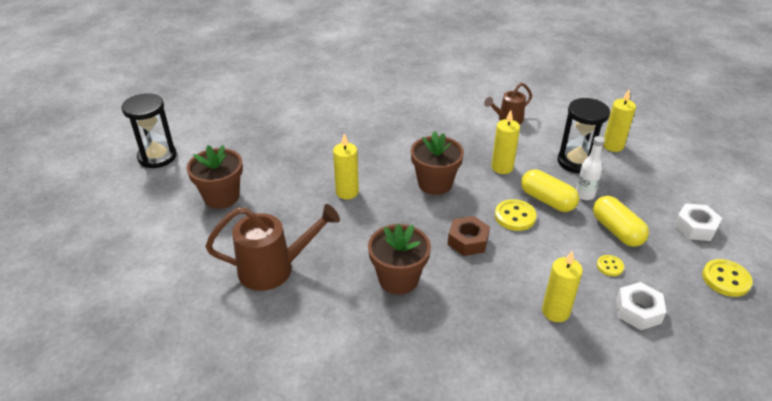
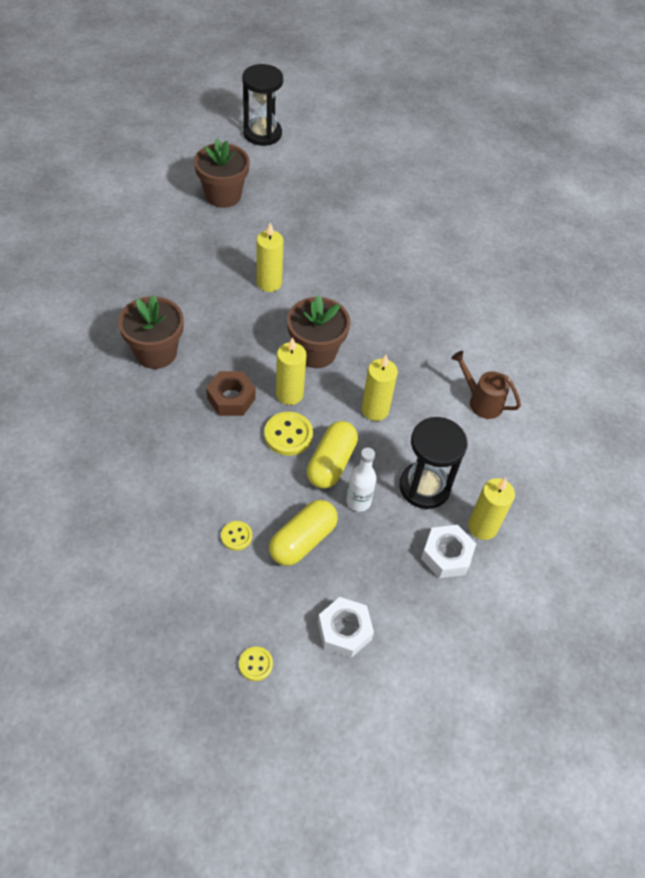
camera: 65 degrees right, 15 degrees up
brown watering can [205,204,340,291] -> none
yellow candle [542,251,583,322] -> yellow candle moved to [276,337,307,405]
white nut [616,282,666,330] -> white nut moved to [421,525,476,578]
yellow button [702,259,753,297] -> yellow button [239,647,273,681], size x0.59

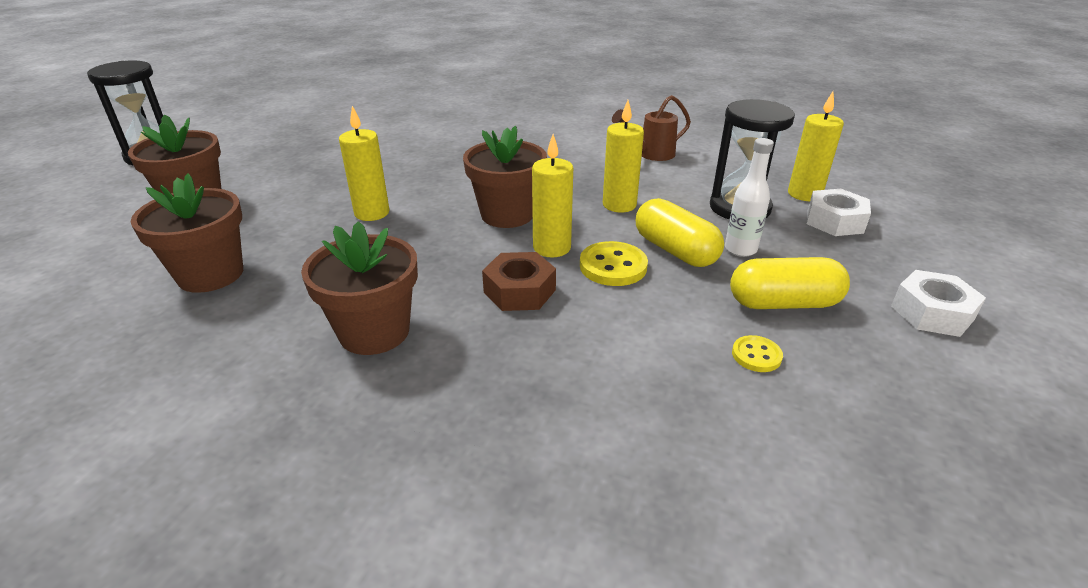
camera: 55 degrees left, 20 degrees down
yellow button [239,647,273,681] -> none
yellow capsule [269,500,338,566] -> yellow capsule turned 75 degrees counterclockwise [730,257,850,309]
none -> brown flower pot [131,173,243,293]

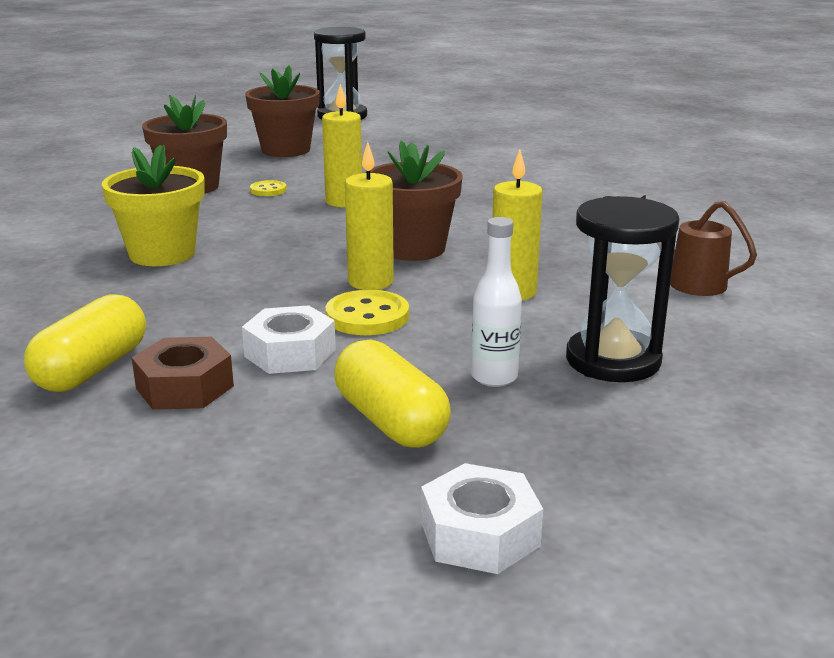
camera: 60 degrees right, 10 degrees down
brown flower pot [301,221,418,355] -> yellow flower pot [102,145,205,266]
brown nut [482,252,556,311] -> brown nut moved to [131,337,234,410]
yellow capsule [636,198,724,267] -> yellow capsule moved to [24,294,146,392]
yellow button [732,335,783,372] -> yellow button moved to [250,180,287,196]
yellow candle [788,92,844,201] -> none
white nut [807,189,871,236] -> white nut moved to [242,305,336,374]

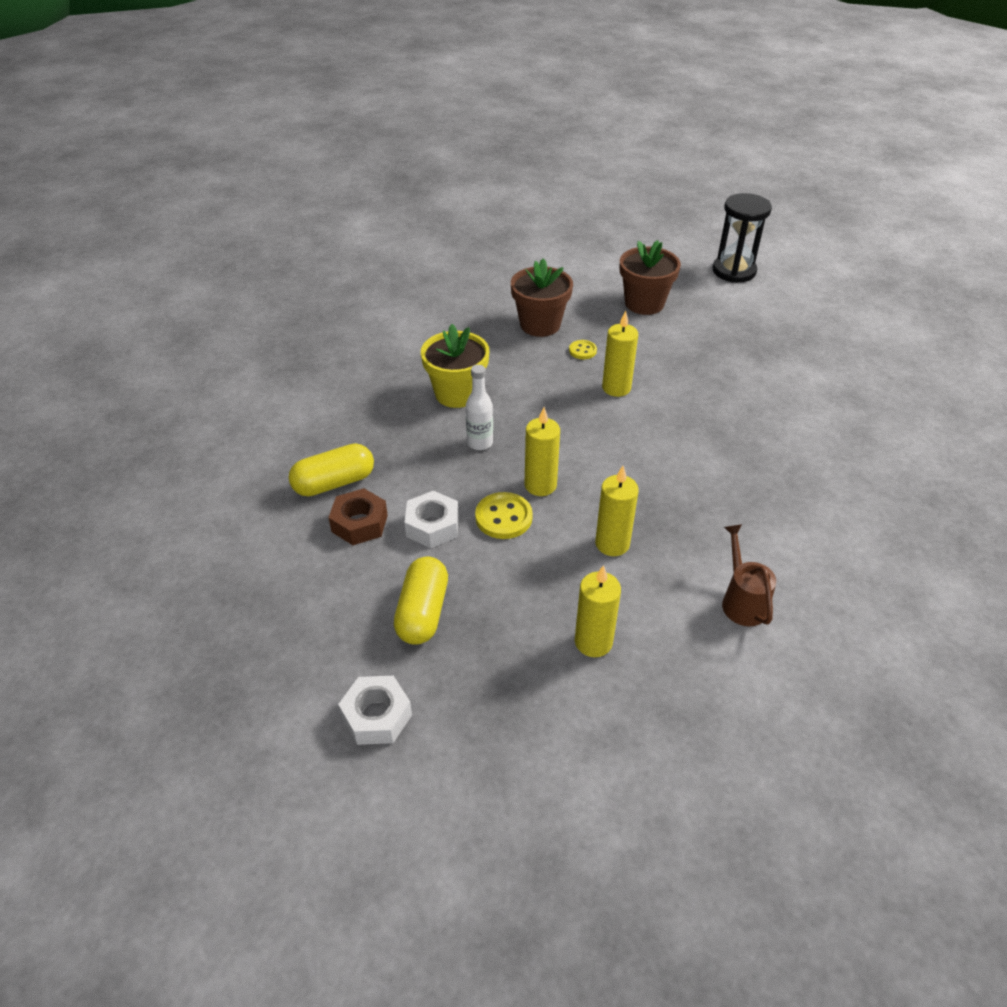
camera: 40 degrees right, 20 degrees up
brown flower pot [366,140,463,261] -> none
white bottle [471,217,522,387] -> white bottle moved to [466,365,493,450]
black hourglass [566,196,679,382] -> yellow candle [575,565,621,657]

